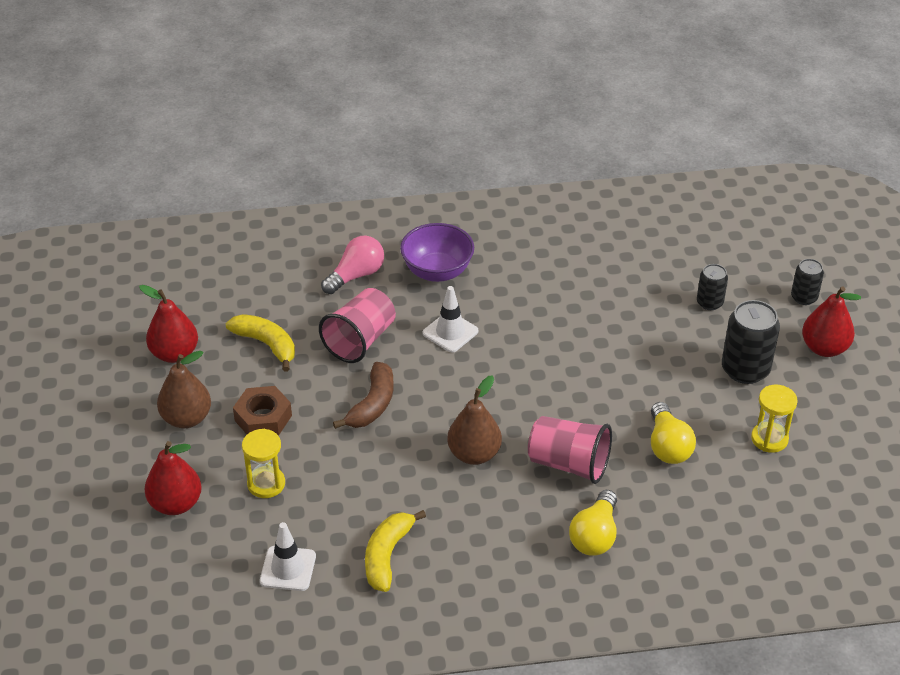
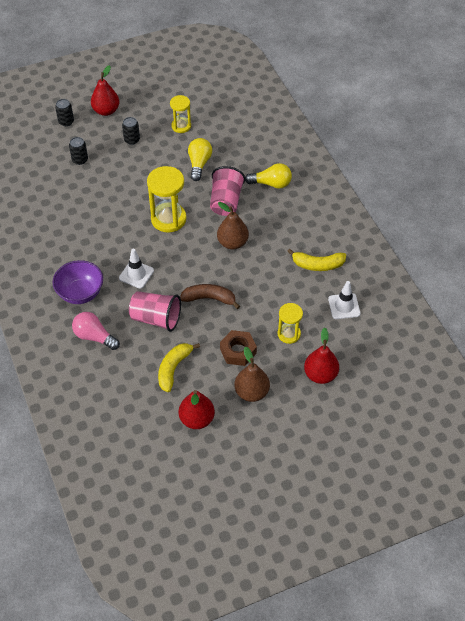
camera: 105 degrees left, 10 degrees up
yellow light bulb [651,402,696,464] -> yellow light bulb turned 60 degrees counterclockwise [188,138,212,181]
black can [722,300,780,384] -> black can [122,117,140,145], size x0.58
none -> yellow hourglass [147,166,187,233]

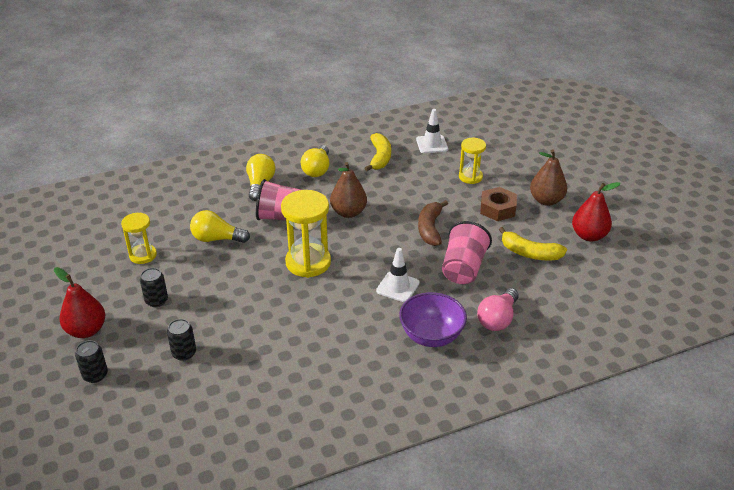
camera: 90 degrees left, 15 degrees down
red pear [304,328,339,384] -> none
none -> yellow light bulb [301,145,329,177]

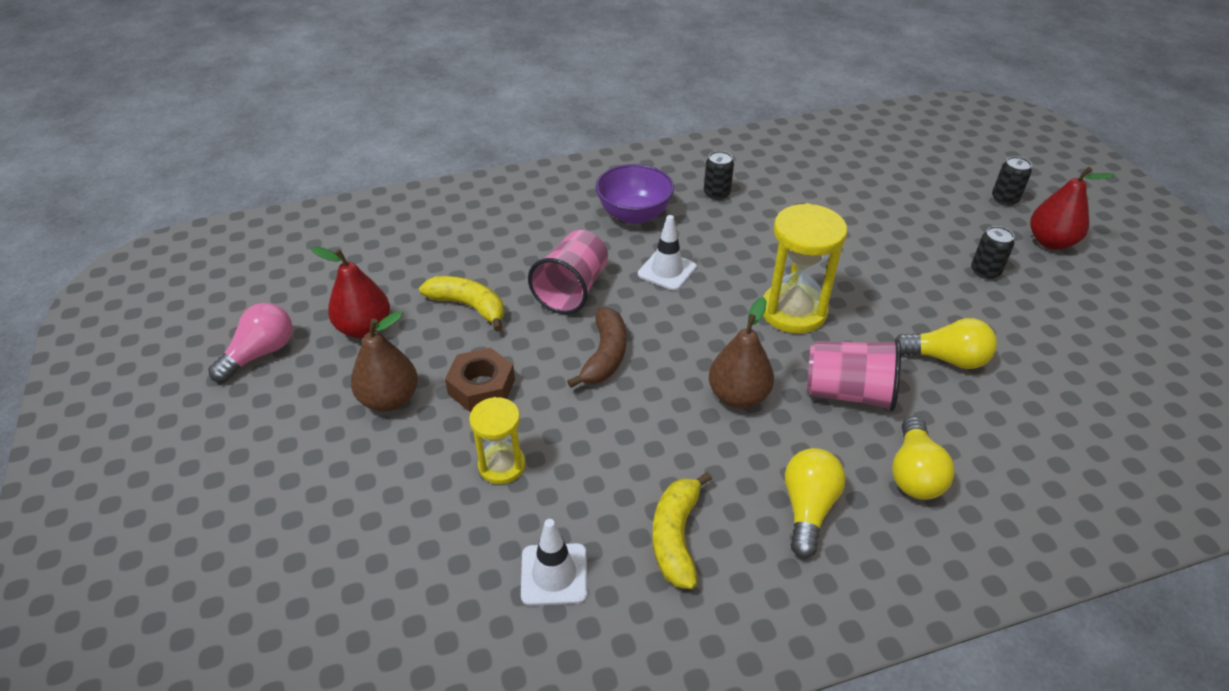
camera: 175 degrees left, 5 degrees up
yellow hourglass [121,212,157,264] -> none
black can [167,319,196,361] -> black can moved to [704,151,734,200]
pink light bulb [477,288,518,331] -> pink light bulb moved to [208,303,293,382]

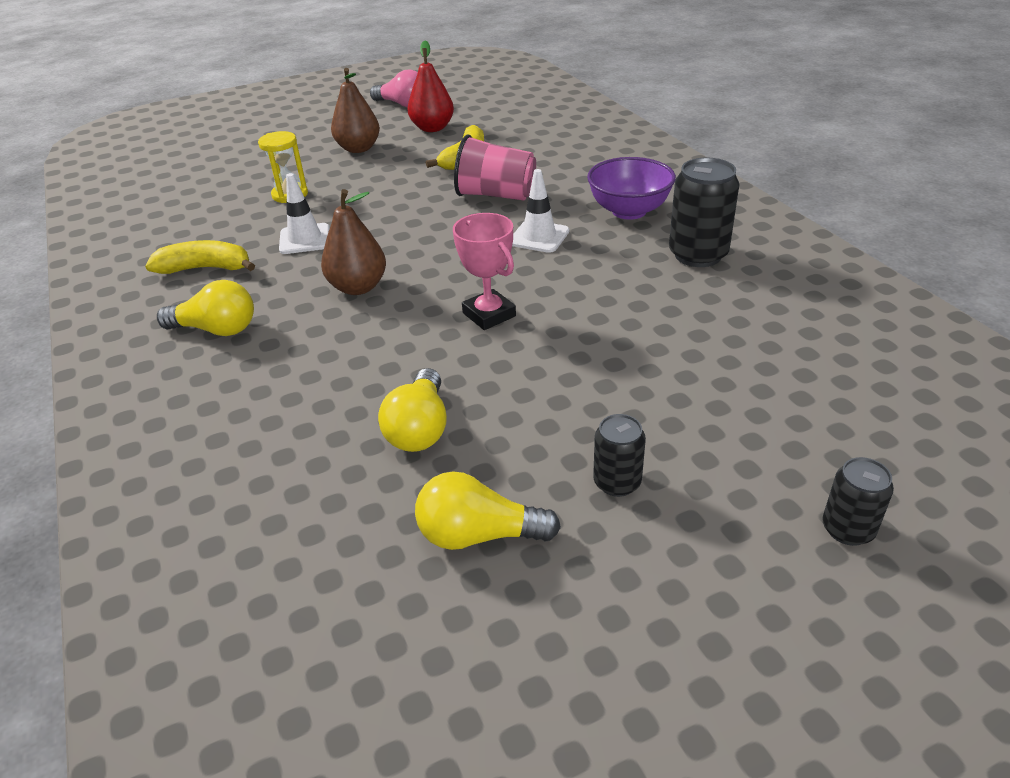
camera: 85 degrees right, 5 degrees down
brown nut [445,348,515,412] -> none
white traffic cone [521,519,588,606] -> white traffic cone moved to [279,173,330,254]
brown banana [567,307,626,388] -> none
black can [704,151,734,200] -> black can [669,158,739,267], size x1.73
yellow hourglass [763,203,847,334] -> pink trophy [453,213,516,330]
pink cup [807,339,901,412] -> none
yellow light bulb [892,416,955,500] -> yellow light bulb moved to [415,471,561,550]
red pear [1030,167,1115,250] -> none

